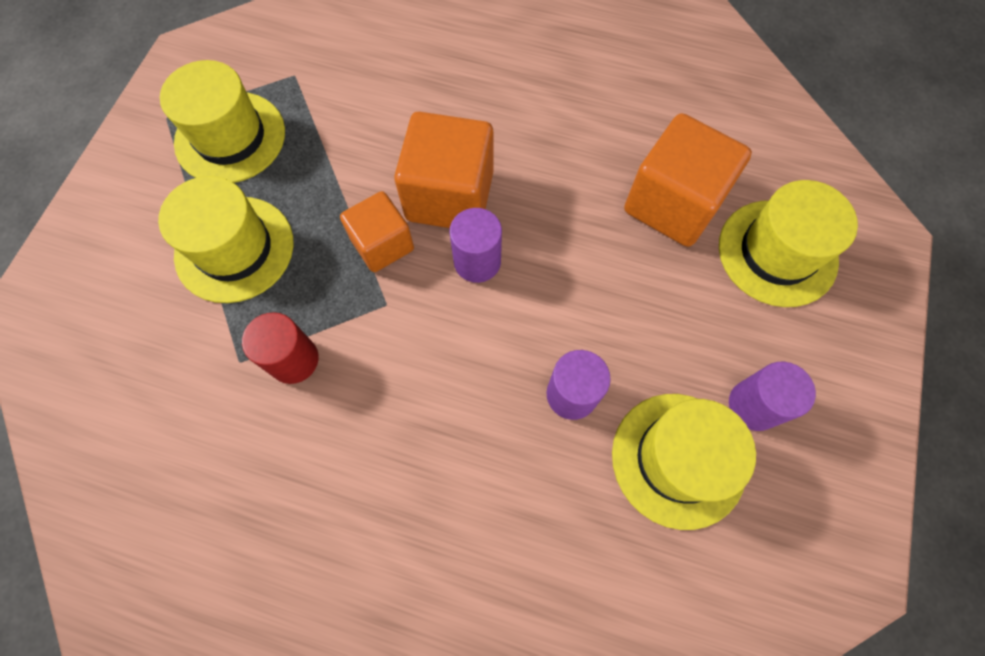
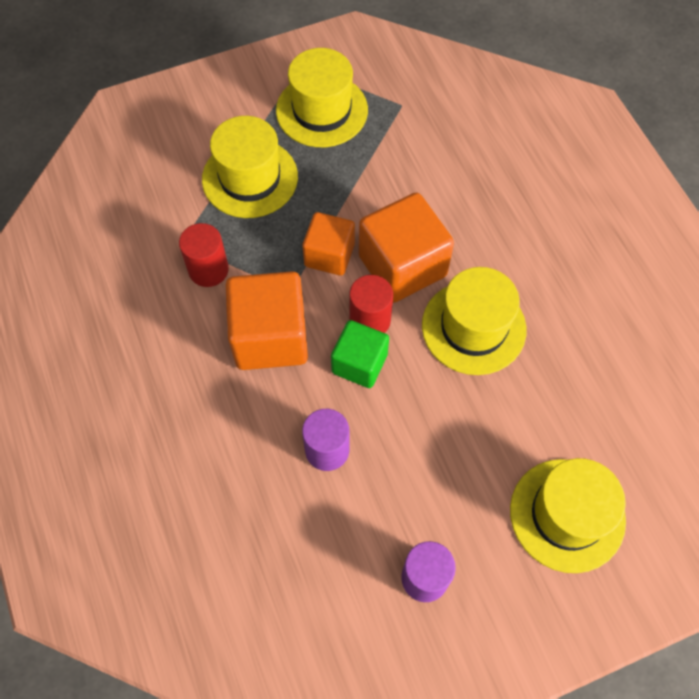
camera: 50 degrees right, 5 degrees down
purple cylinder [449,208,502,283] -> red cylinder [349,275,393,333]
yellow hat [612,394,756,530] -> yellow hat moved to [422,267,526,375]
orange cube [624,113,752,247] -> orange cube moved to [225,271,308,370]
none -> green cube [331,320,389,388]

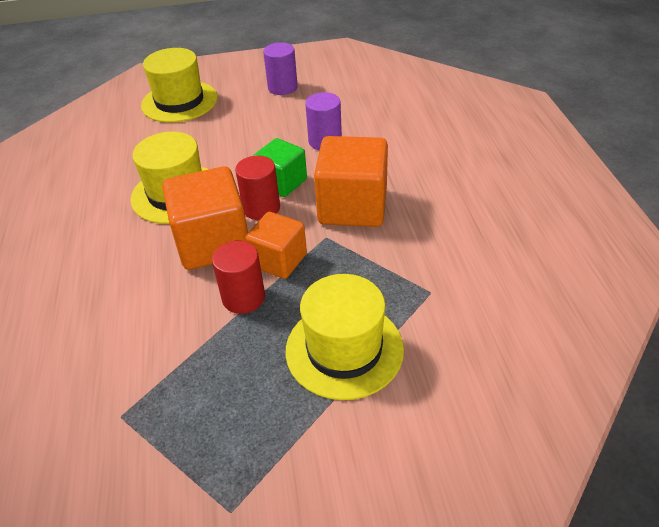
camera: 165 degrees left, 20 degrees down
red cylinder [179,223,229,287] -> red cylinder moved to [212,241,265,314]
yellow hat [276,48,368,147] -> none

